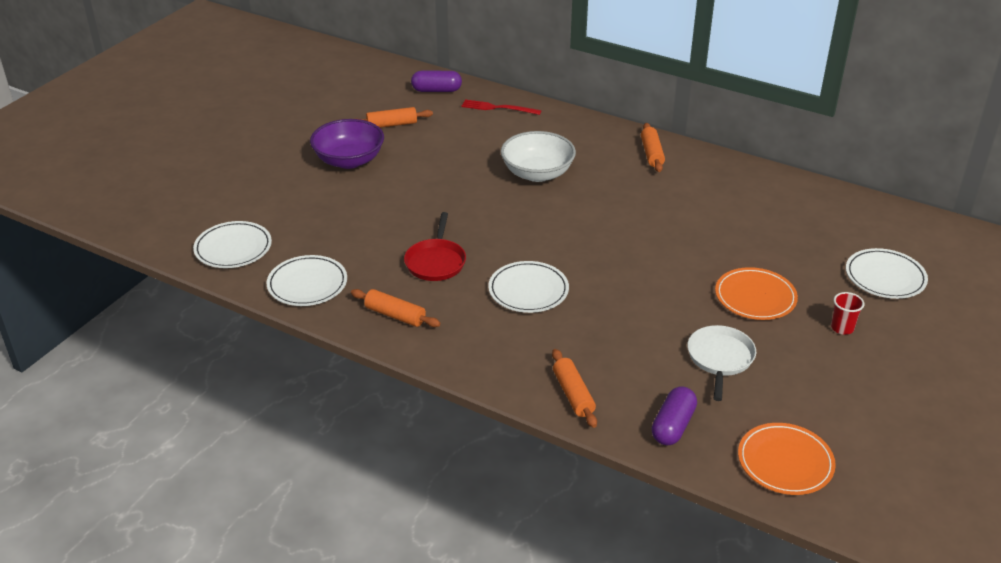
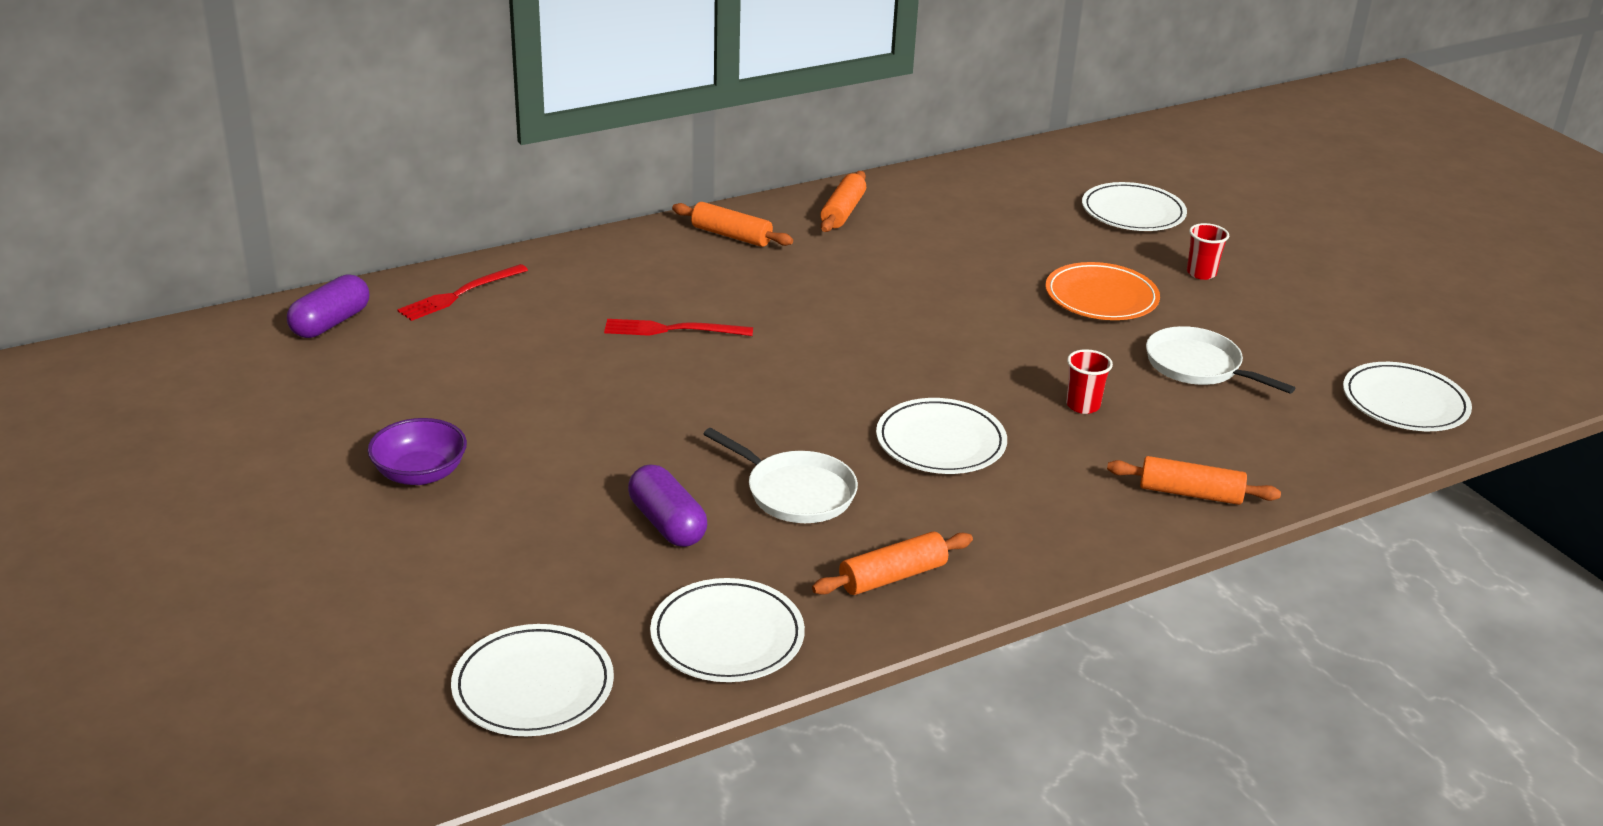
camera: 60 degrees left, 5 degrees down
purple bowl [310,119,384,169] -> purple bowl [367,418,467,485], size x0.67
orange rolling pin [360,107,433,128] -> orange rolling pin moved to [820,171,866,232]
red pan [404,212,466,281] -> white pan [704,428,858,523]
white bowl [501,131,576,182] -> red fork [604,319,753,336]
purple capsule [652,386,697,445] -> purple capsule moved to [628,464,707,547]
orange plate [738,423,836,495] -> white plate [1343,362,1472,431]
none -> red cup [1066,349,1113,414]

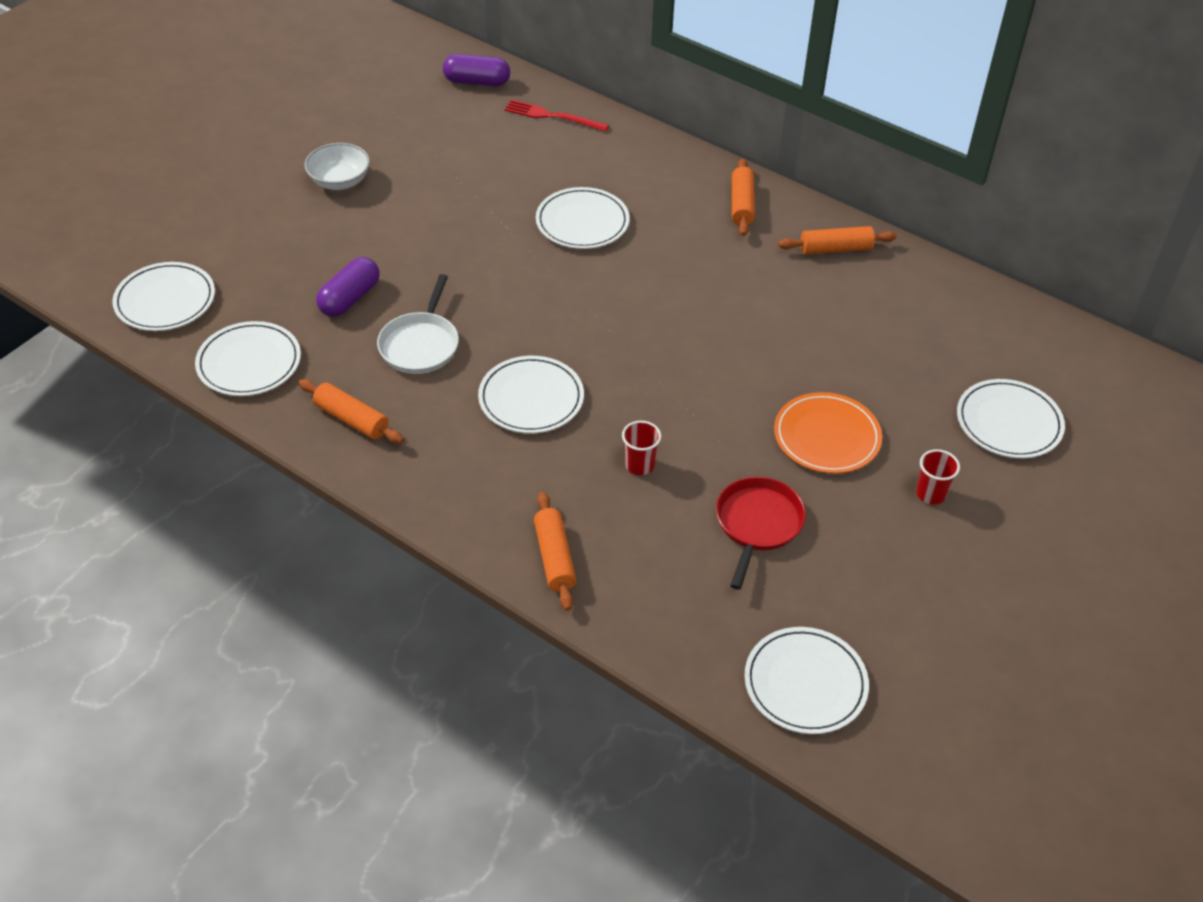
camera: 65 degrees right, 15 degrees up
purple bowl [367,418,467,485] -> white bowl [304,143,370,190]
red fork [604,319,753,336] -> white plate [536,187,630,249]
white pan [1146,326,1295,394] -> red pan [716,476,806,590]

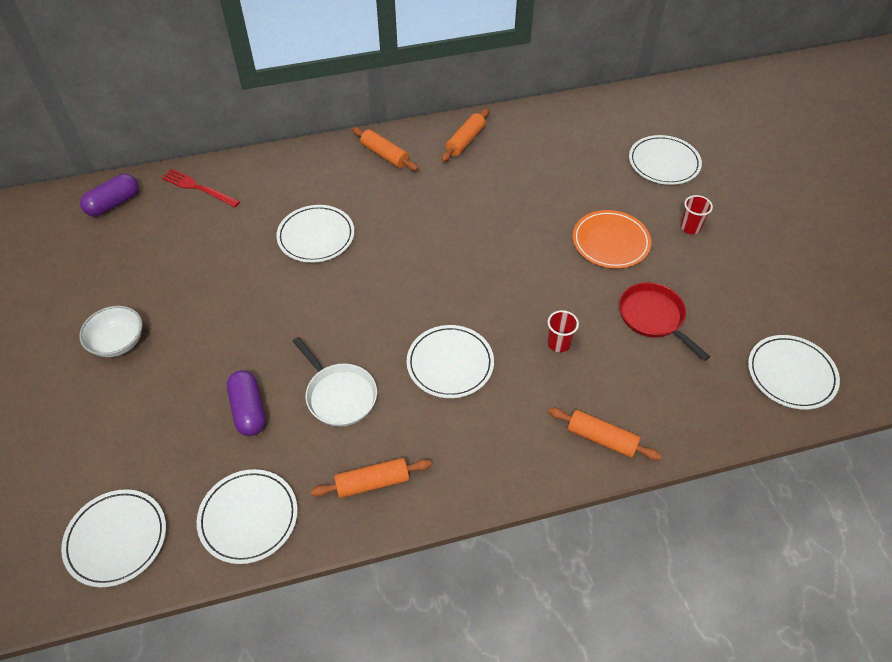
camera: 50 degrees left, 5 degrees up
red fork [504,99,609,132] -> red fork turned 60 degrees clockwise [162,169,240,207]

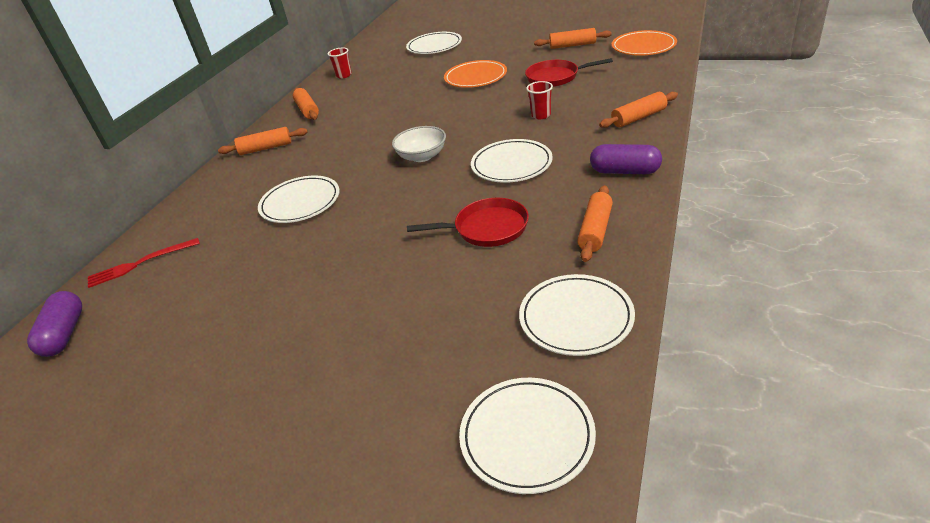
camera: 50 degrees left, 15 degrees down
white bowl [79,306,143,357] -> white bowl moved to [392,126,446,162]
purple capsule [227,370,266,436] -> purple capsule moved to [590,144,662,174]
white pan [293,337,377,427] -> red pan [407,198,529,247]
red cup [680,195,713,234] -> red cup moved to [327,48,352,79]
white plate [748,335,840,410] -> orange plate [611,30,677,56]
none -> orange rolling pin [534,28,612,49]

